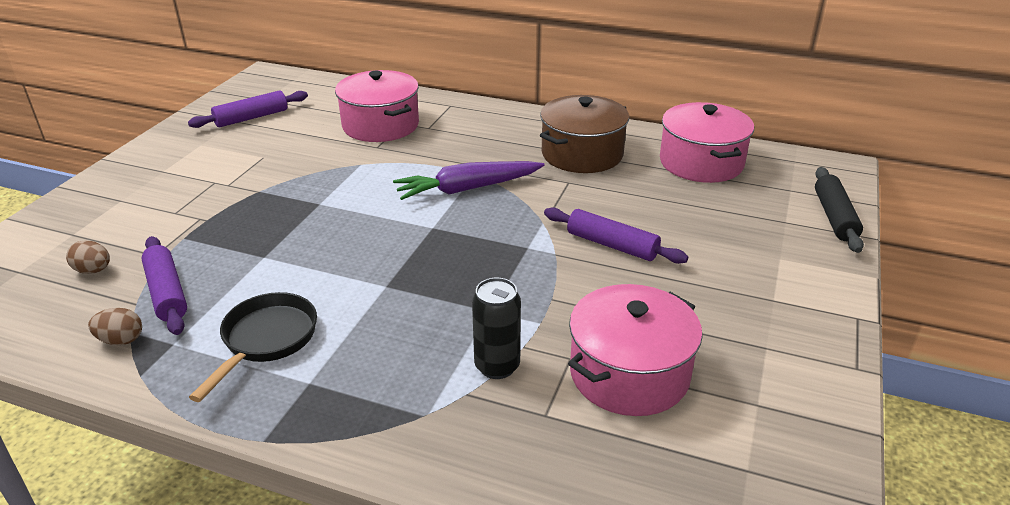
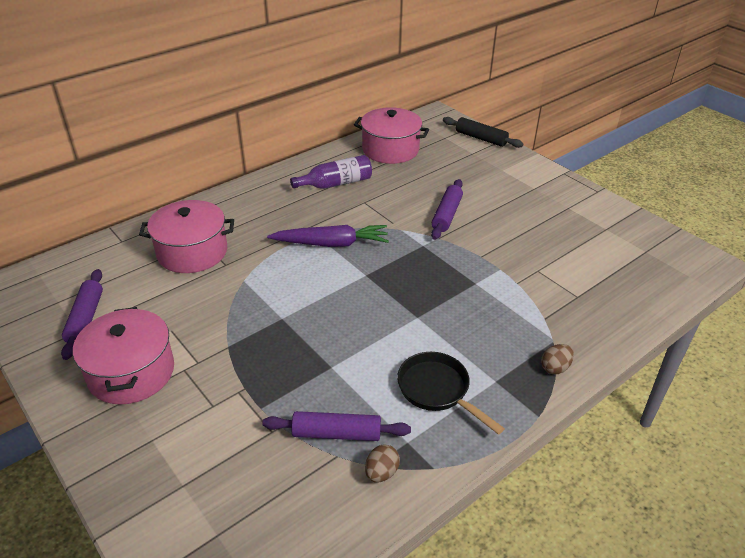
camera: 60 degrees left, 5 degrees up
brown egg [66,240,110,274] -> brown egg moved to [541,344,574,374]
purple carrot [393,161,544,200] -> purple carrot turned 105 degrees counterclockwise [267,225,389,247]
black can [472,278,521,379] -> none
brown pot [540,95,629,173] -> purple bottle [290,155,372,189]
purple rolling pin [544,207,688,264] -> purple rolling pin turned 45 degrees counterclockwise [431,179,463,240]
pink pot [568,284,703,416] -> pink pot moved to [73,307,174,405]

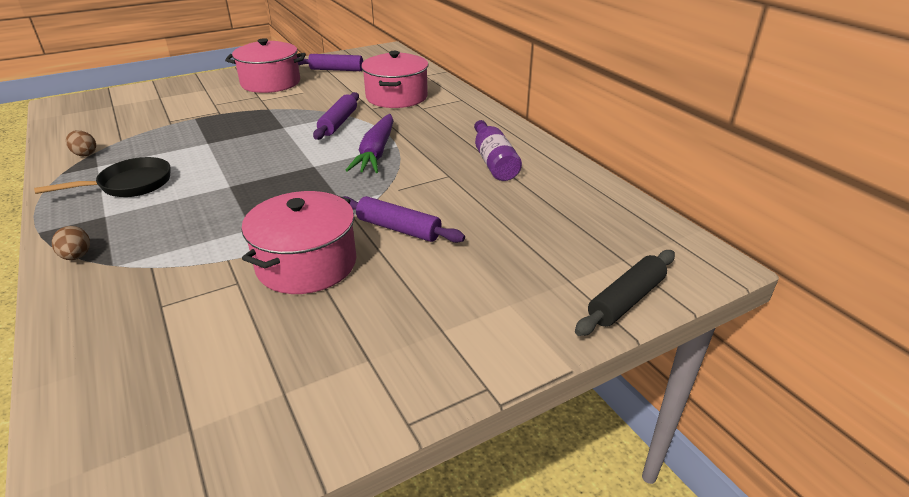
camera: 100 degrees right, 5 degrees down
purple rolling pin [262,411,411,441] -> purple rolling pin moved to [313,92,359,140]
pink pot [354,107,429,164] -> pink pot moved to [241,191,356,294]

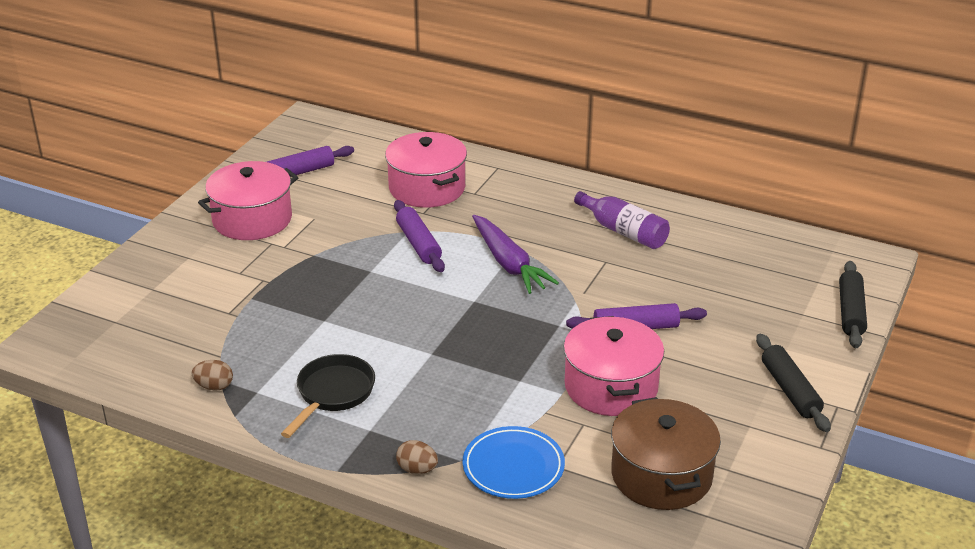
camera: 35 degrees left, 0 degrees up
none -> blue plate [462,426,565,499]
none -> brown pot [611,397,721,510]
none -> black rolling pin [756,334,831,432]

